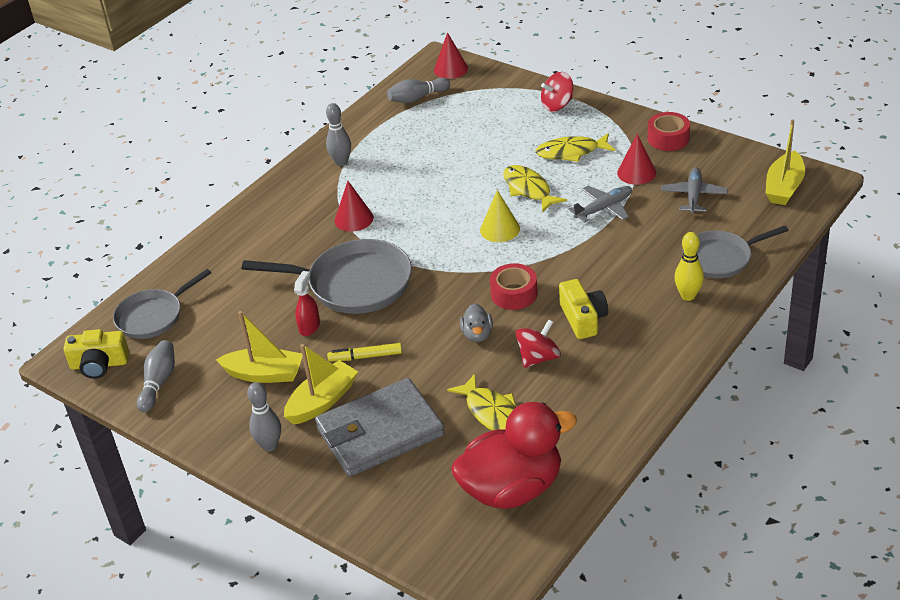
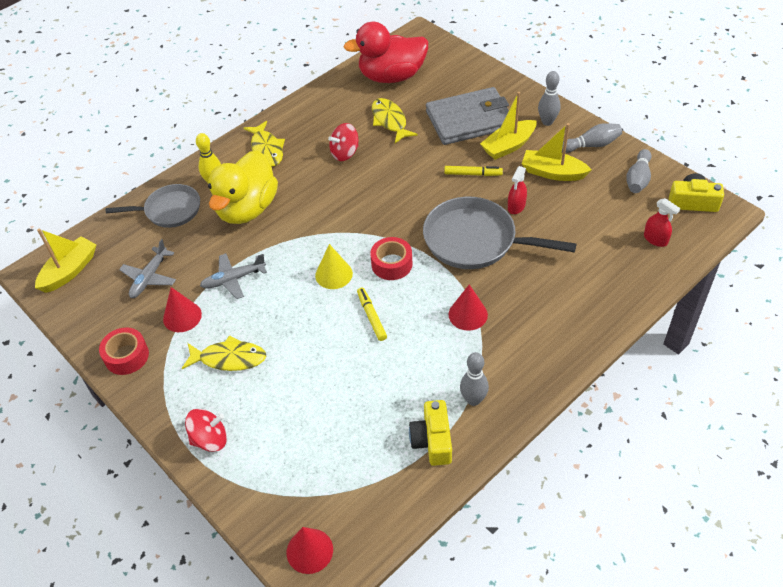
camera: 170 degrees left, 10 degrees up
grey pan [113,269,211,339] -> red spray bottle [644,198,680,247]
grey bowling pin [387,78,450,103] -> grey bowling pin moved to [562,123,622,153]
grey duck [460,303,493,342] -> none
red tape [490,263,538,310] -> red tape moved to [370,237,413,280]
yellow fish [503,165,567,213] -> yellow fish moved to [243,121,285,167]
yellow camera [559,279,608,339] -> yellow camera moved to [409,400,452,466]
none -> yellow duck [208,150,278,224]
none -> yellow marker [357,288,387,341]

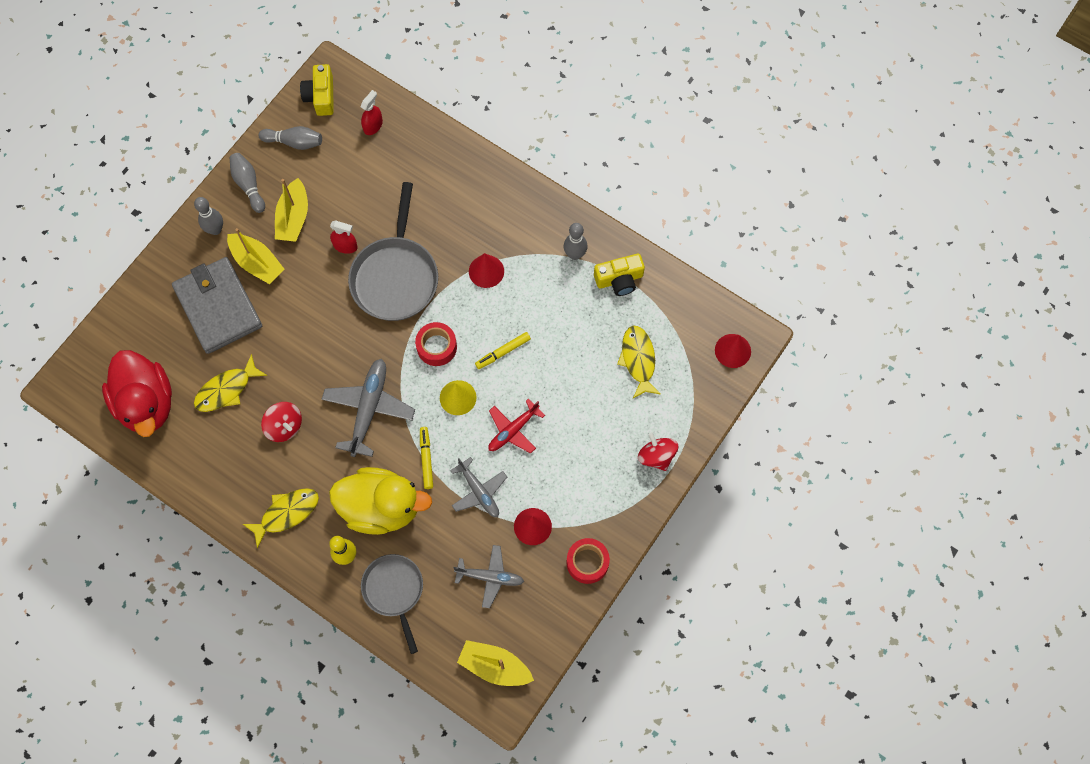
camera: 105 degrees left, 20 degrees up
yellow fish [182,335,266,371] -> yellow fish moved to [617,326,661,398]
yellow marker [444,166,503,176] -> yellow marker moved to [420,427,433,489]
none -> grey plane [322,359,415,457]
none -> red plane [488,398,545,453]

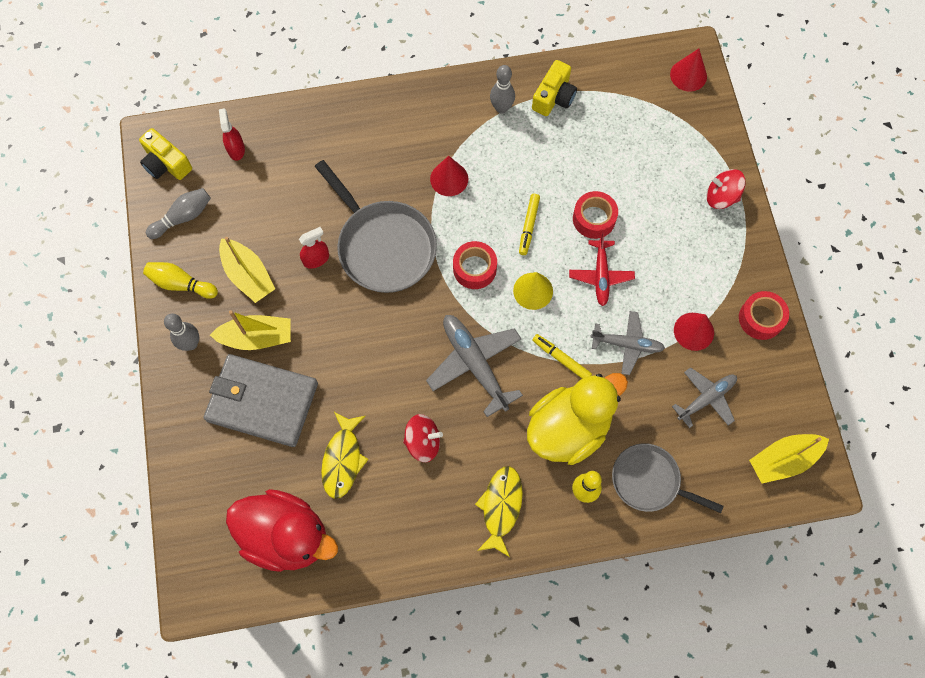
camera: 45 degrees left, 0 degrees up
grey bowling pin [230,153,265,213] -> yellow bowling pin [143,262,218,299]
yellow fish [617,326,661,398] -> none
none -> red tape [573,191,618,239]

